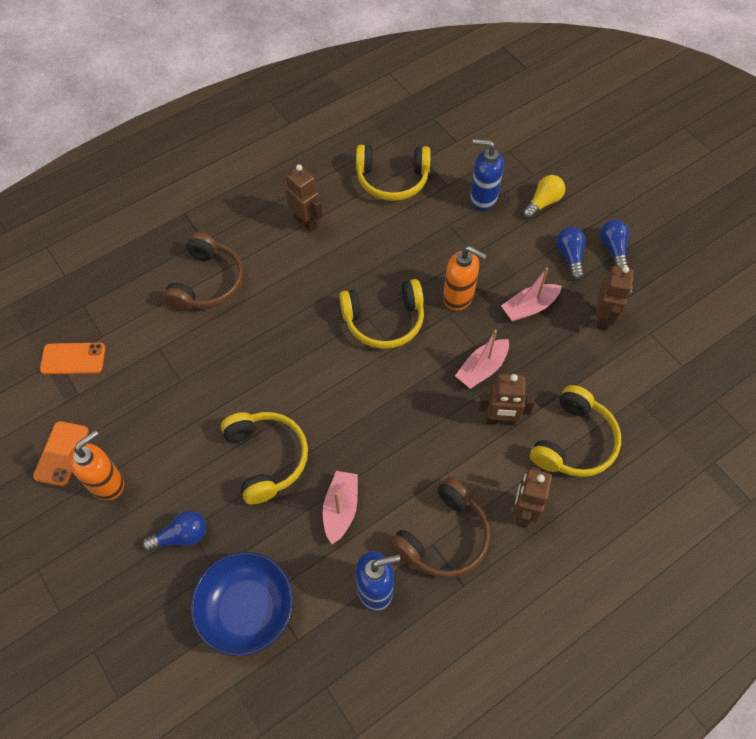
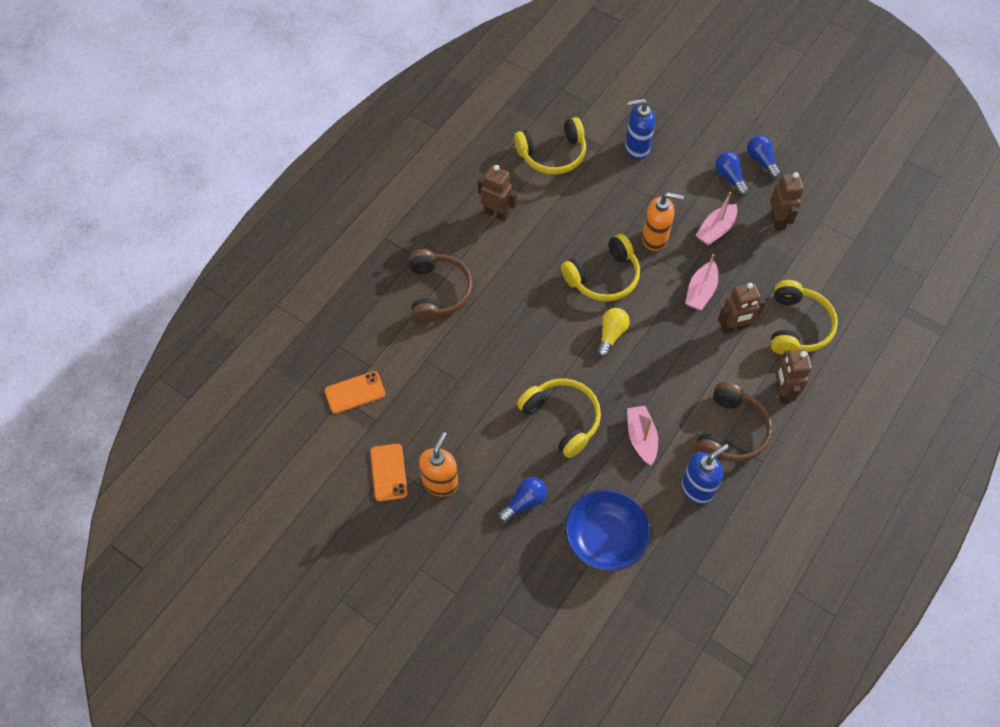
camera: 20 degrees left, 0 degrees up
yellow light bulb [523,175,565,219] -> yellow light bulb moved to [597,308,630,357]

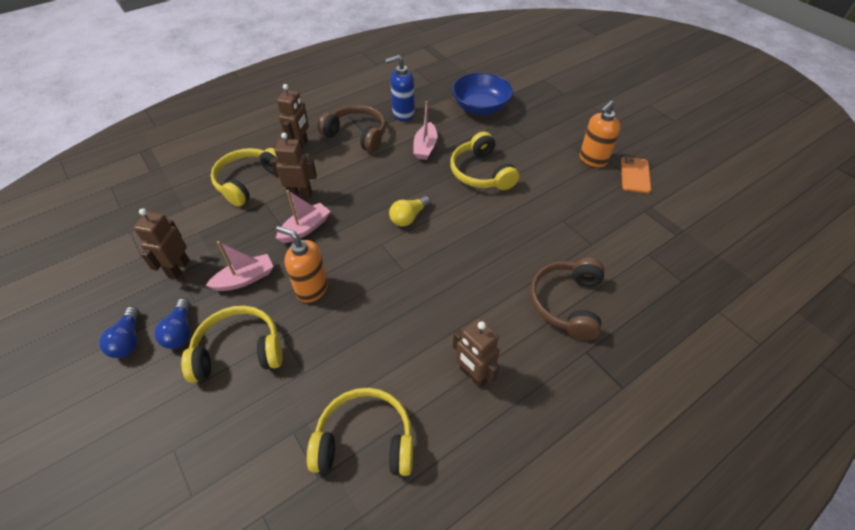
camera: 160 degrees left, 10 degrees down
orange phone [325,371,385,414] -> none
blue light bulb [498,477,547,523] -> none
yellow headphones [561,234,640,302] -> yellow headphones moved to [181,306,282,383]
blue soap dispenser [625,99,655,160] -> none
brown headphones [695,382,772,462] -> brown headphones turned 75 degrees clockwise [318,105,386,152]

